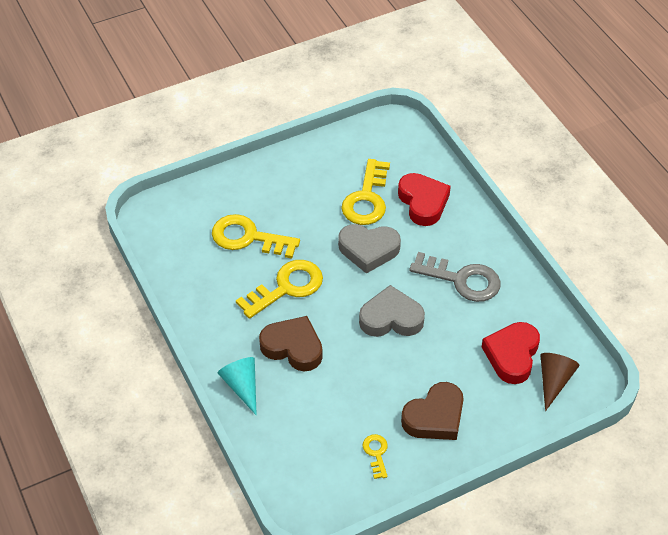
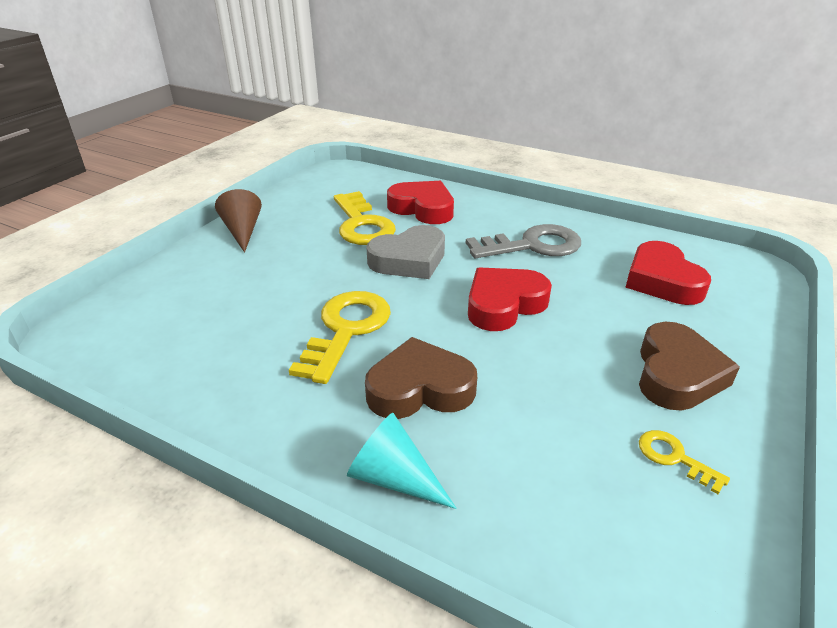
camera: 35 degrees left, 15 degrees down
yellow key [212,214,300,259] -> none
grey heart [359,285,425,337] -> red heart [468,267,552,331]
brown cone [540,353,579,411] -> brown cone moved to [215,189,262,253]

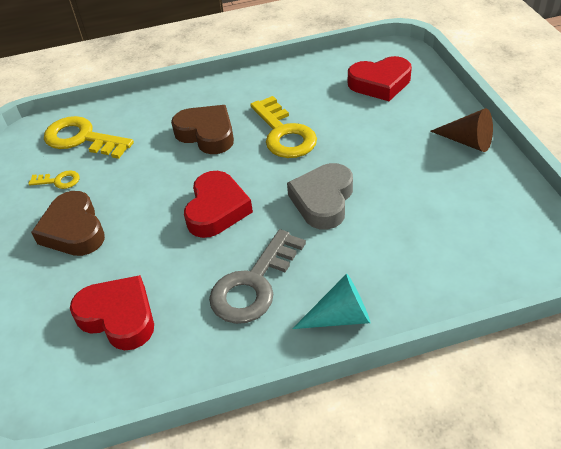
camera: 140 degrees right, 10 degrees up
yellow key [334,191,396,245] -> yellow key moved to [44,116,134,159]
turquoise cone [347,413,457,509] -> turquoise cone moved to [292,274,370,329]
brown heart [365,337,477,419] -> brown heart turned 90 degrees counterclockwise [171,105,234,154]
red heart [387,181,454,224] -> red heart moved to [348,56,412,101]

